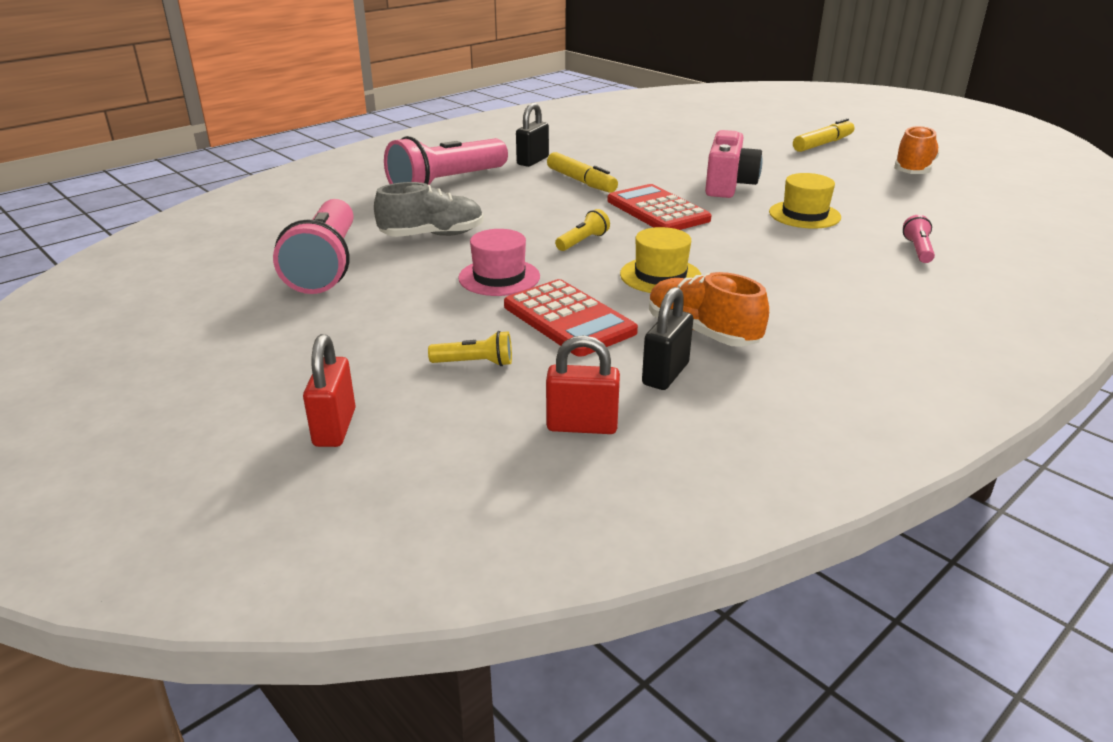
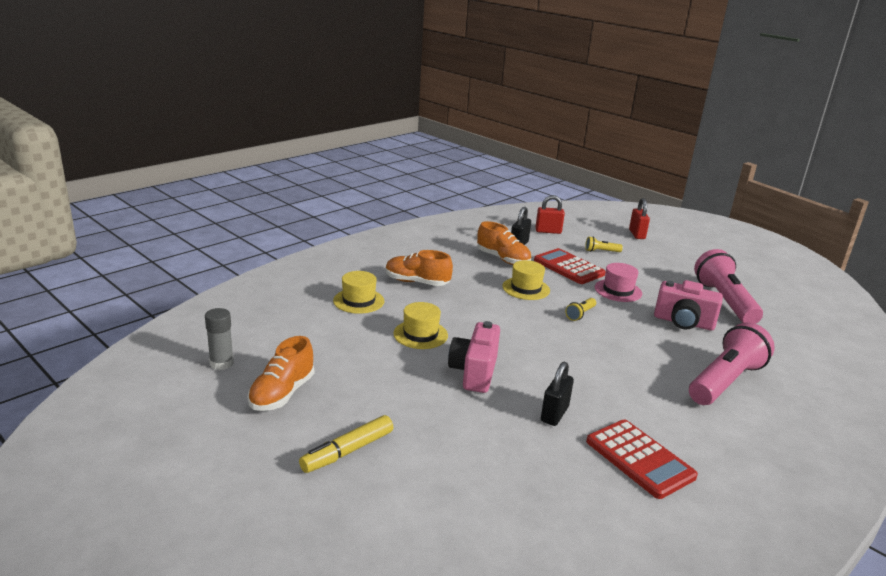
camera: 175 degrees right, 5 degrees down
grey shoe [374,182,484,237] -> pink camera [654,280,723,331]
black padlock [516,103,549,167] -> black padlock moved to [541,362,574,426]
yellow marker [547,152,618,193] -> none
red calculator [607,184,712,230] -> red calculator moved to [586,420,698,499]
pink flashlight [903,215,935,263] -> yellow hat [333,271,385,314]
none -> grey glue stick [205,308,234,370]
none -> orange shoe [386,250,453,286]

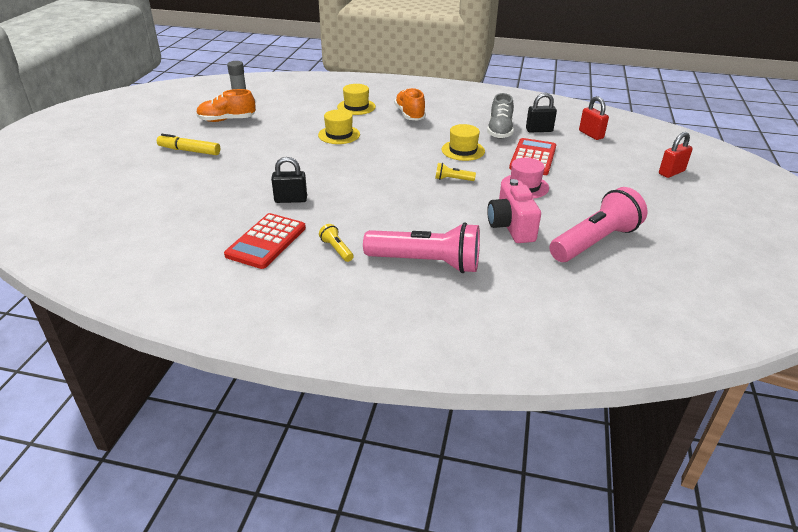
camera: 60 degrees right, 10 degrees up
pink camera [448,321,500,393] -> none
orange shoe [477,221,531,265] -> grey shoe [487,93,514,139]
yellow flashlight [585,236,623,252] -> yellow flashlight moved to [319,224,354,262]

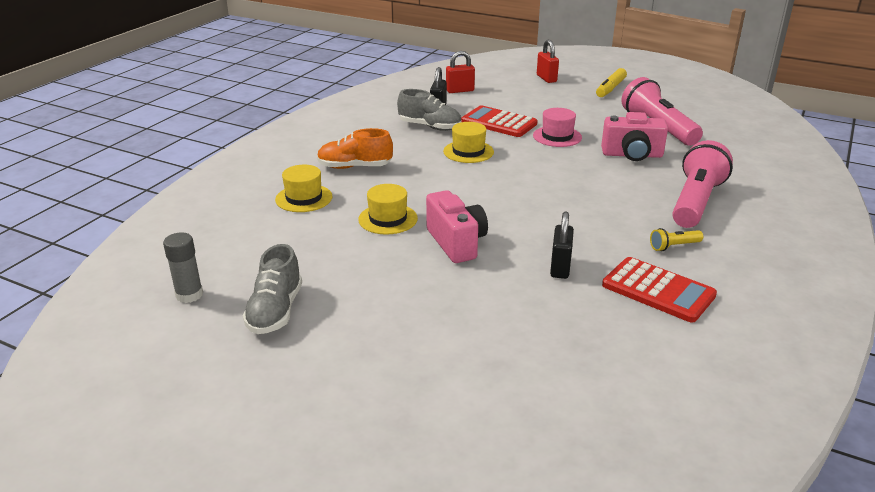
camera: 75 degrees left, 5 degrees down
yellow marker [157,134,220,155] -> yellow marker moved to [596,68,627,97]
orange shoe [196,89,256,122] -> grey shoe [243,244,302,334]
yellow flashlight [435,163,476,181] -> none
none -> pink camera [426,190,488,263]

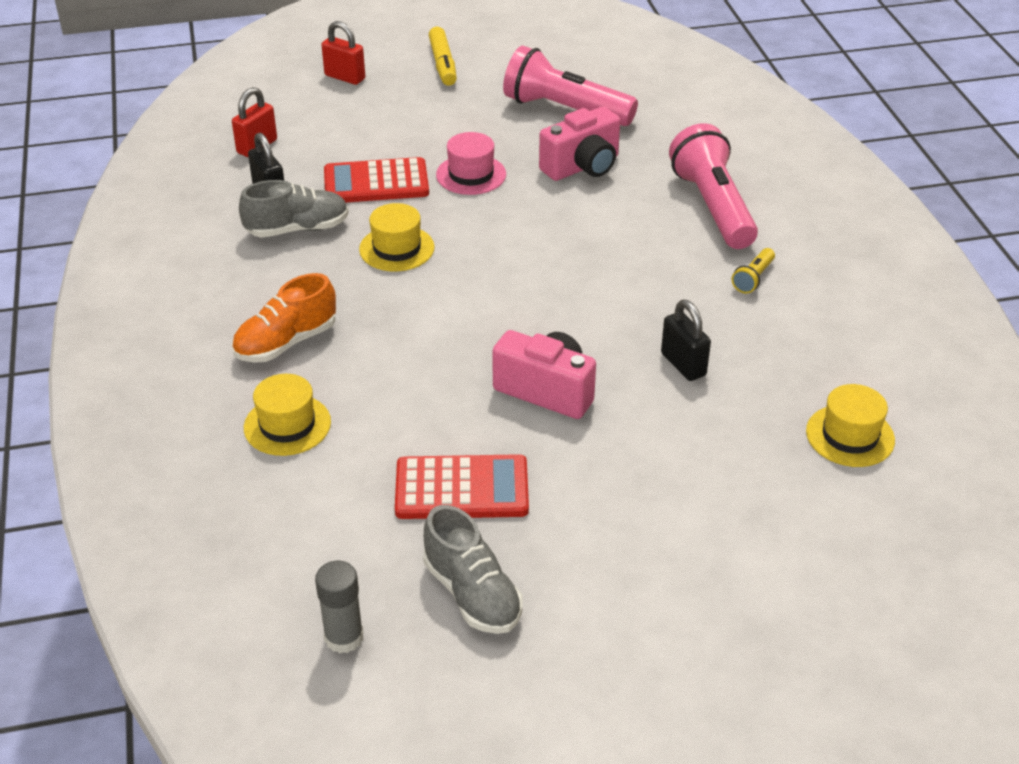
camera: 40 degrees left, 10 degrees up
yellow hat [358,184,418,235] -> yellow hat moved to [806,384,895,467]
red calculator [602,257,717,322] -> red calculator moved to [395,454,529,519]

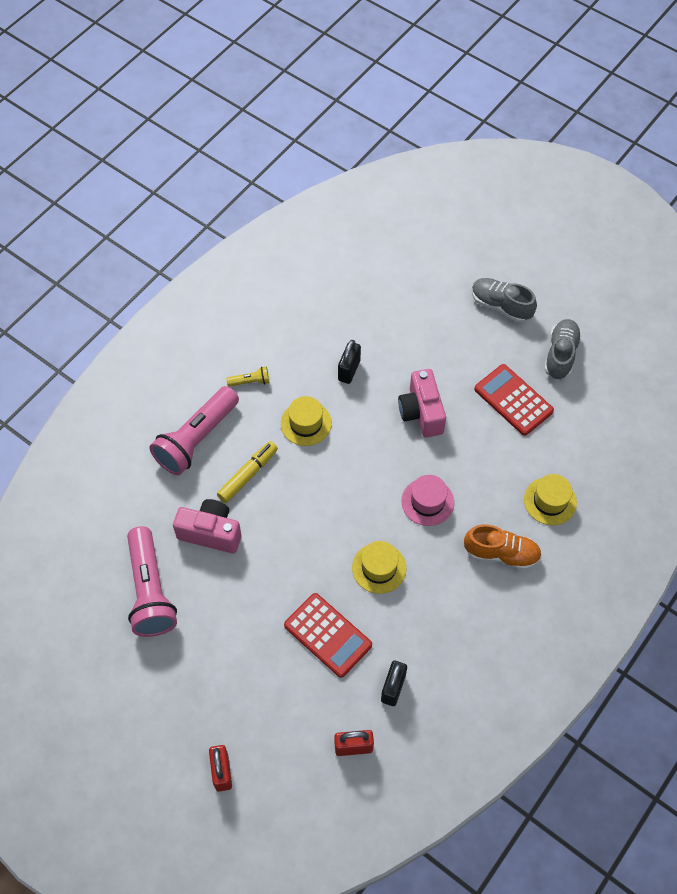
camera: 130 degrees left, 20 degrees up
grey shoe [239,180,349,238] -> grey shoe moved to [472,278,537,323]
grey glue stick [315,561,363,653] -> none
yellow marker [429,27,457,86] -> yellow marker moved to [217,441,278,503]
pink hat [436,132,506,195] -> pink hat moved to [401,475,454,526]
yellow hat [806,384,895,467] -> yellow hat moved to [281,396,332,446]

